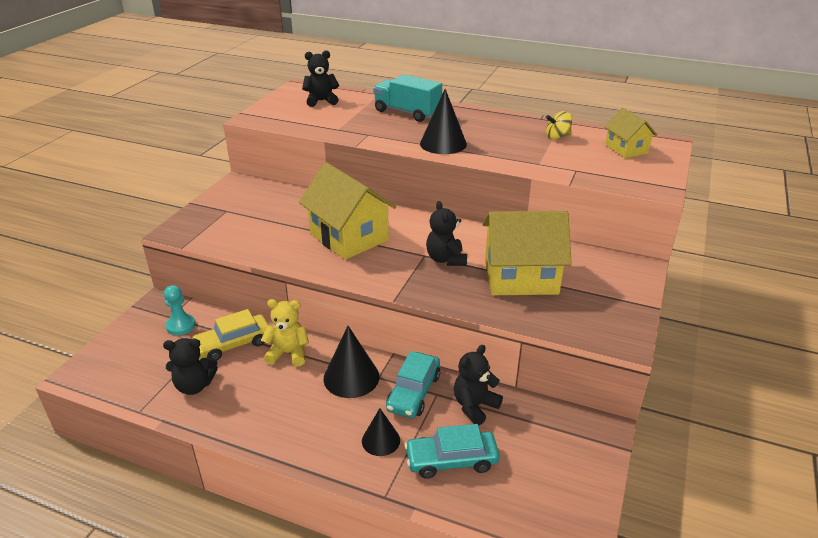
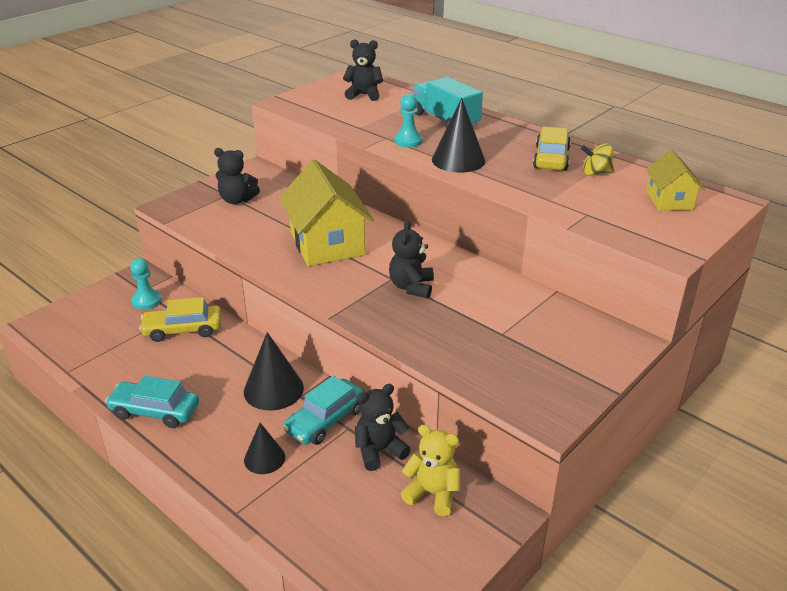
camera: 20 degrees right, 0 degrees up
black teddy bear [163,338,218,395] -> black teddy bear moved to [214,148,260,204]
yellow teddy bear [261,299,309,366] -> yellow teddy bear moved to [401,425,460,516]
turquoise car [404,424,499,479] -> turquoise car moved to [105,376,199,428]
yellow house [482,211,572,295] -> none
none -> turquoise pawn [394,94,423,147]
none -> yellow car [533,127,571,171]

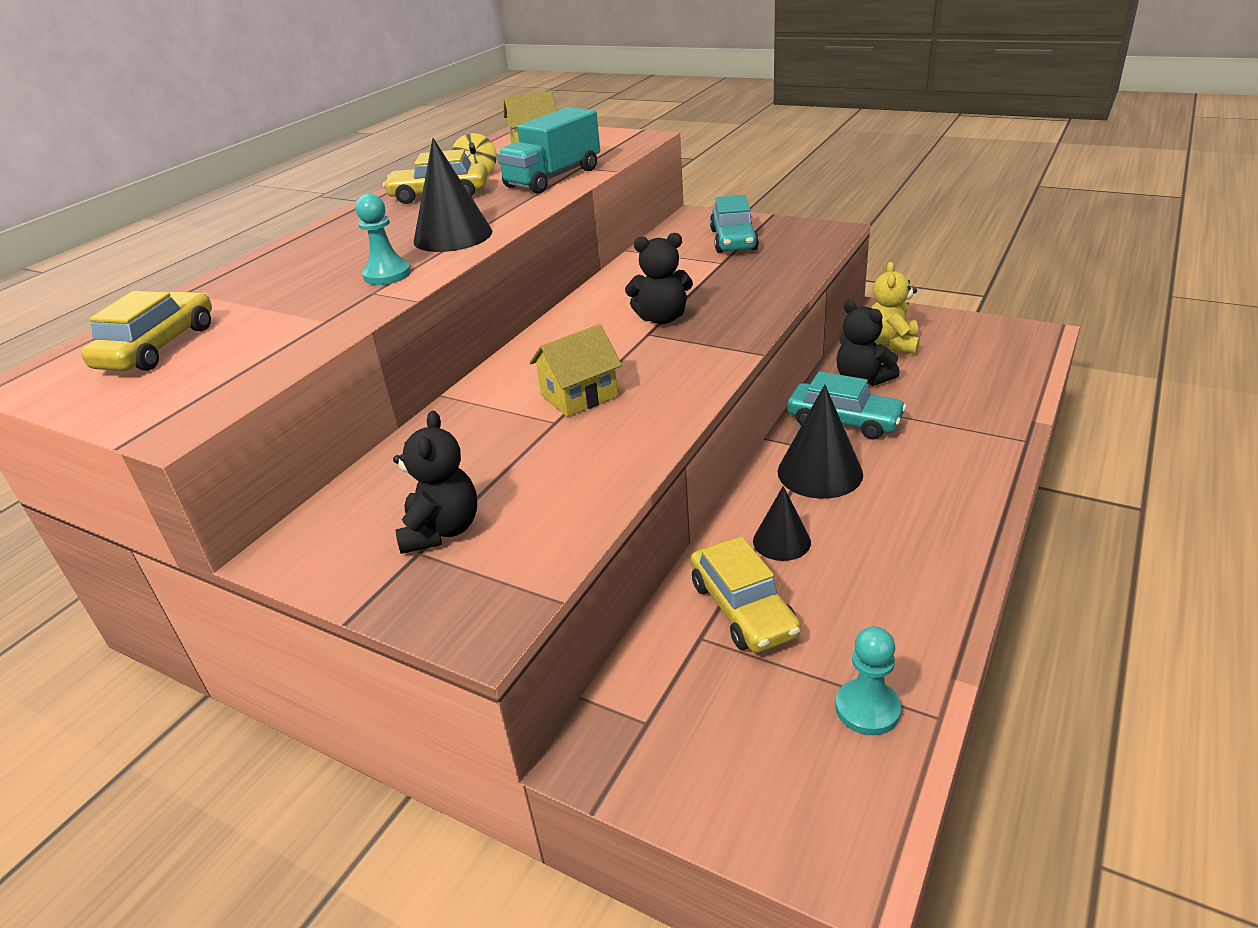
camera: 100 degrees left, 0 degrees up
turquoise car [105,376,199,428] -> turquoise car moved to [710,195,759,253]
turquoise pawn [130,258,162,310] -> turquoise pawn moved to [835,626,901,735]
black cone [244,423,285,474] -> black cone moved to [753,486,811,561]
yellow house [279,160,374,266] -> yellow house [530,324,622,417], size x0.55
black teddy bear [343,39,383,101] -> yellow car [81,291,212,371]
turquoise truck [412,77,483,129] -> turquoise truck moved to [497,107,600,194]

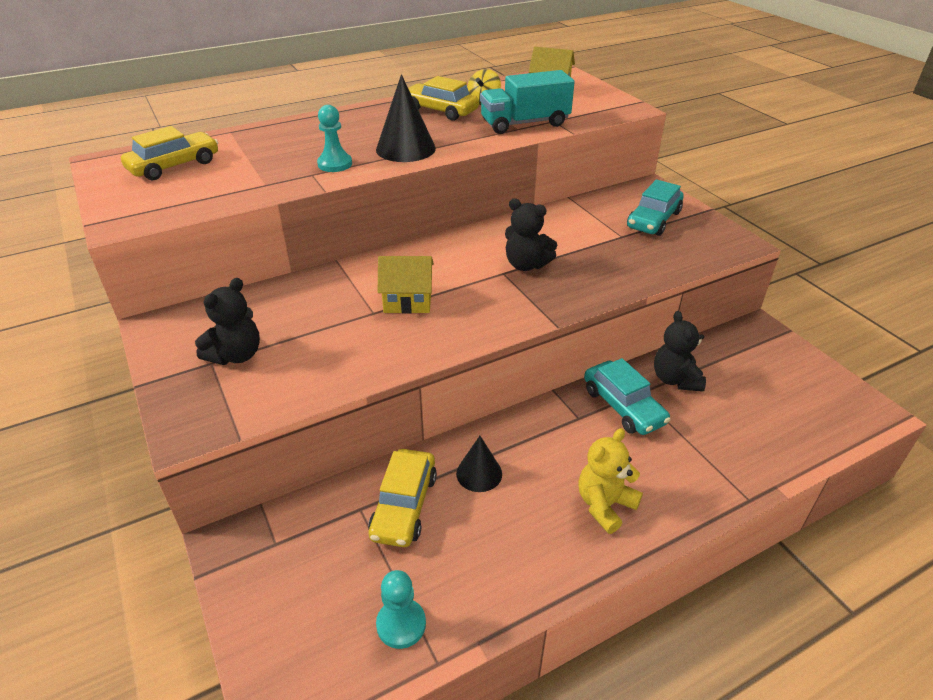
camera: 30 degrees right, 5 degrees up
black cone [778,385,863,499] -> none
yellow teddy bear [871,262,920,354] -> yellow teddy bear moved to [578,428,643,534]

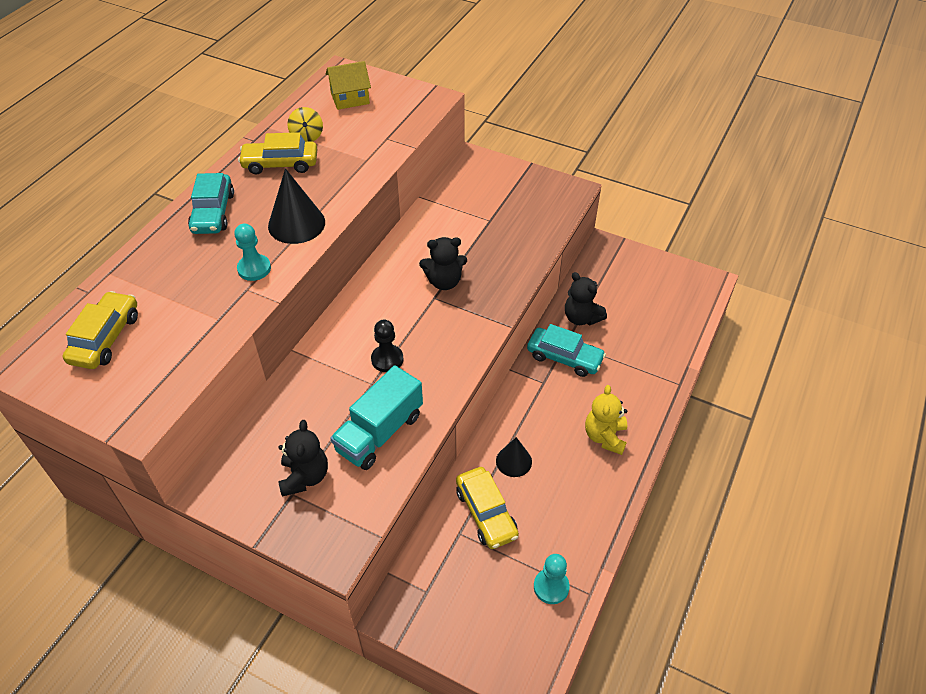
camera: 35 degrees left, 10 degrees up
yellow house [378,256,434,314] -> black pawn [371,320,404,372]
turquoise truck [480,70,575,134] -> turquoise truck moved to [330,365,423,470]
turquoise car [627,179,684,236] -> turquoise car moved to [188,173,234,234]

